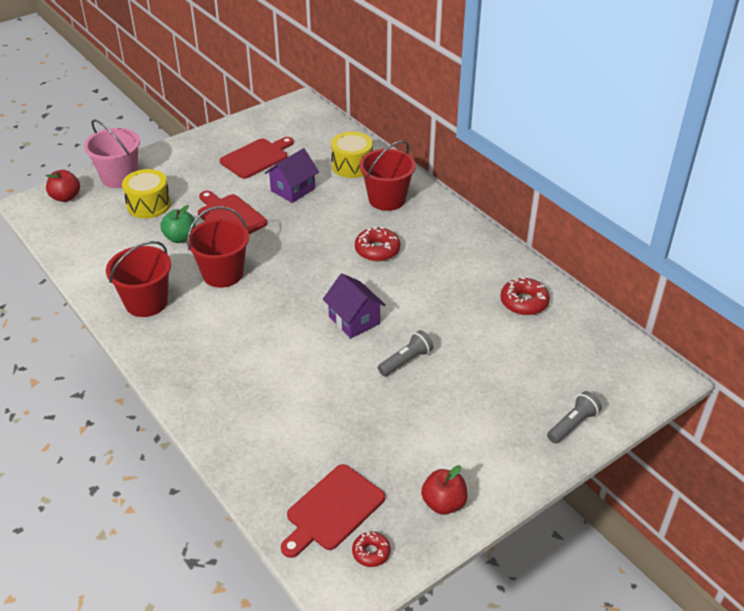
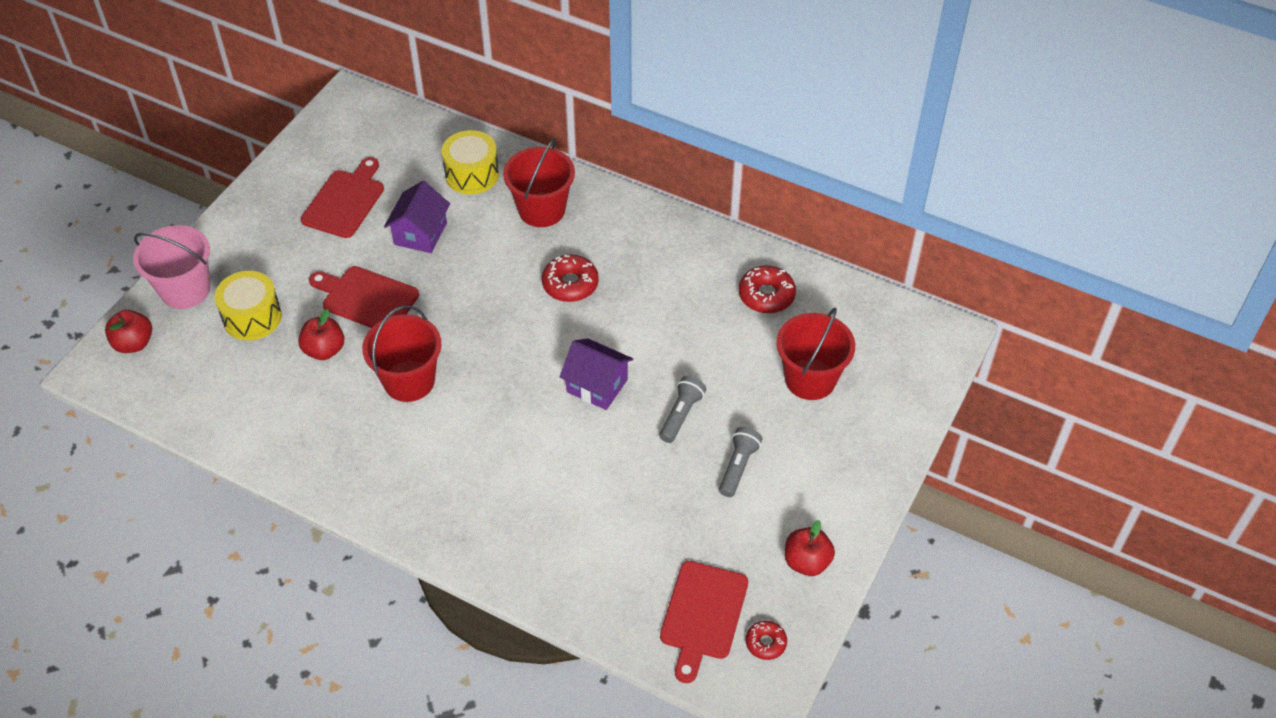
camera: 25 degrees left, 10 degrees up
red bucket [106,241,171,317] -> red bucket moved to [777,308,855,400]
green apple [160,205,195,243] -> red apple [298,309,345,360]
grey flashlight [547,391,602,444] -> grey flashlight moved to [719,427,763,497]

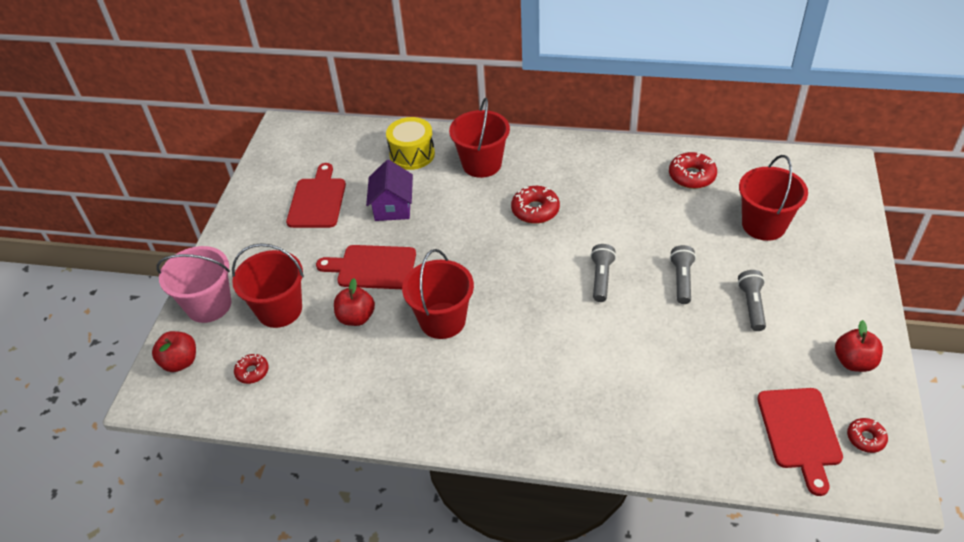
camera: 15 degrees left, 5 degrees down
yellow drum [214,271,282,340] -> red bucket [232,243,304,328]
purple house [560,338,633,410] -> grey flashlight [590,244,616,302]
none -> red donut [234,354,269,384]

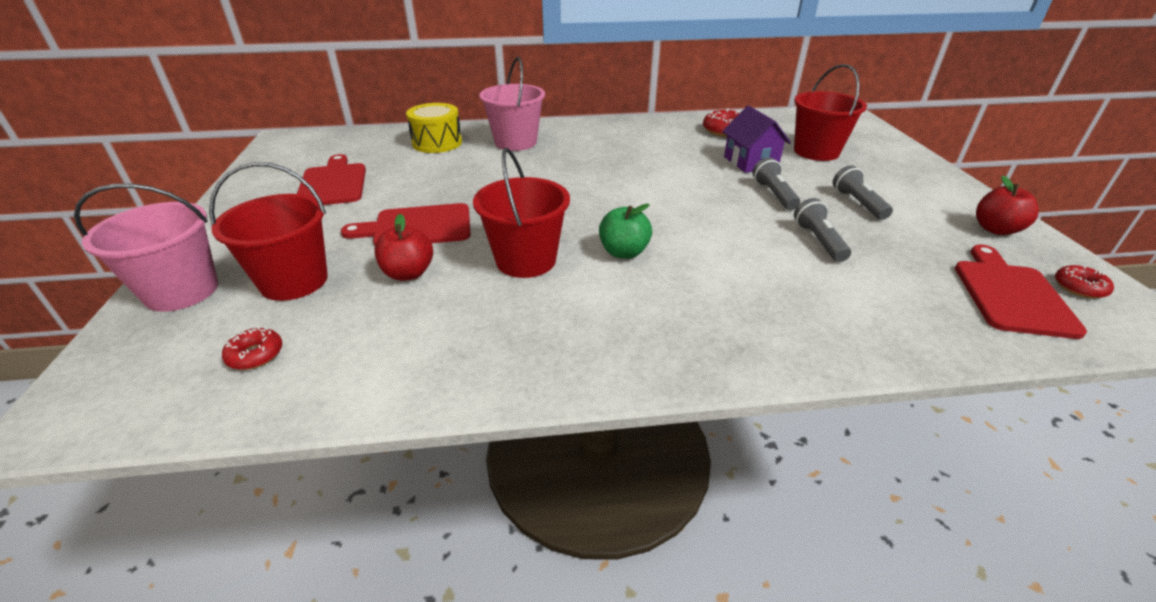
camera: 20 degrees left, 10 degrees down
red apple [152,331,196,372] -> none
purple house [366,160,413,221] -> purple house moved to [722,106,791,173]
red bucket [449,98,510,178] -> pink bucket [479,57,545,151]
red donut [511,186,560,224] -> none
grey flashlight [590,244,616,302] -> grey flashlight moved to [794,198,851,262]
red cutting board [757,388,843,496] -> red cutting board turned 150 degrees counterclockwise [955,245,1087,339]
none -> green apple [599,204,652,259]

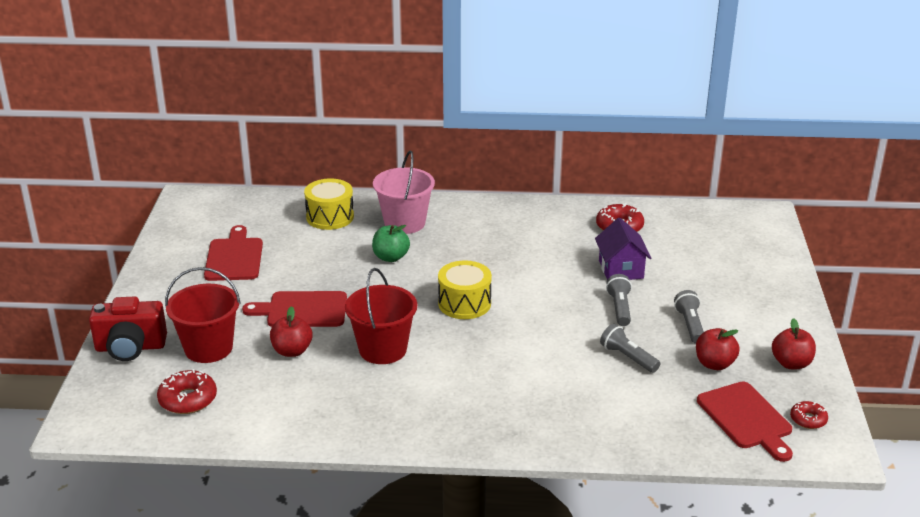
camera: 10 degrees right, 5 degrees down
pink bucket [74,183,218,312] -> red camera [89,297,167,361]
red donut [222,327,282,370] -> red donut [157,369,217,414], size x1.63
green apple [599,204,652,259] -> green apple moved to [372,225,410,262]
red bucket [794,64,867,161] -> none
grey flashlight [794,198,851,262] -> grey flashlight turned 45 degrees counterclockwise [600,324,660,373]
red cutting board [955,245,1087,339] -> red cutting board turned 135 degrees clockwise [697,381,793,462]
none -> yellow drum [438,260,492,319]
none -> red apple [696,328,740,370]

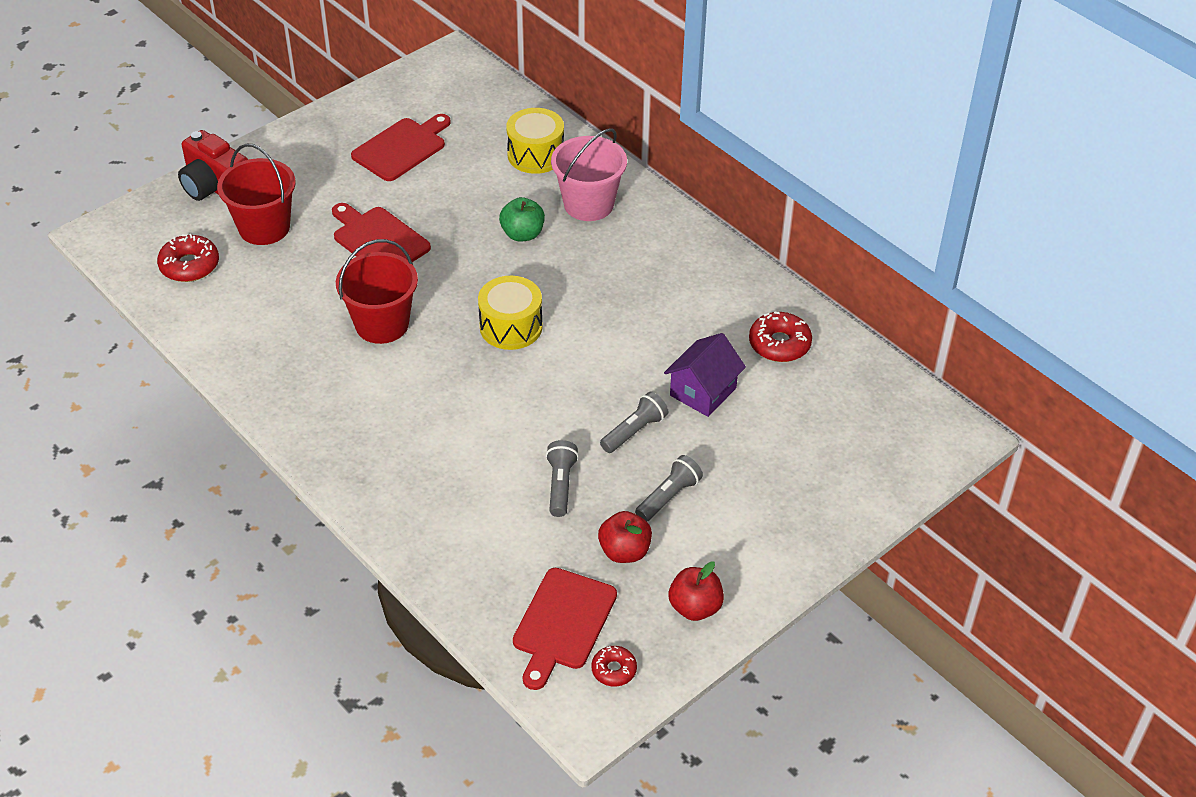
camera: 45 degrees right, 15 degrees up
red apple [270,306,312,357] -> none

